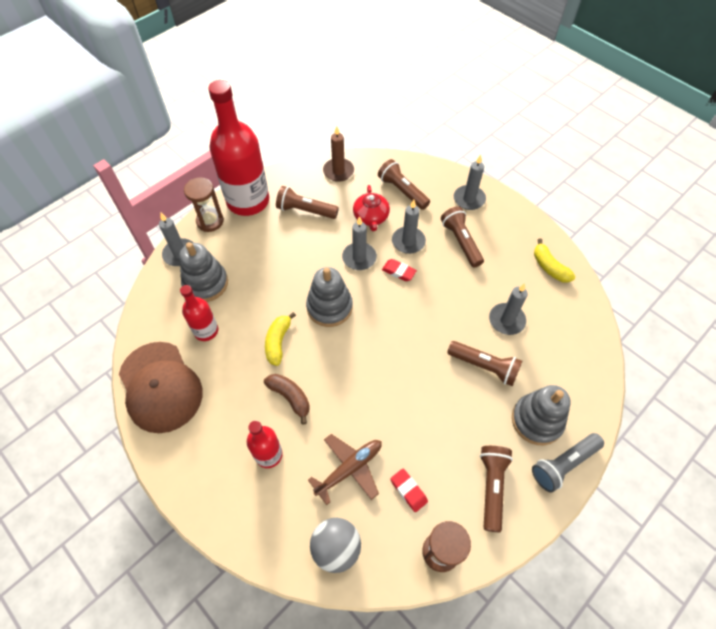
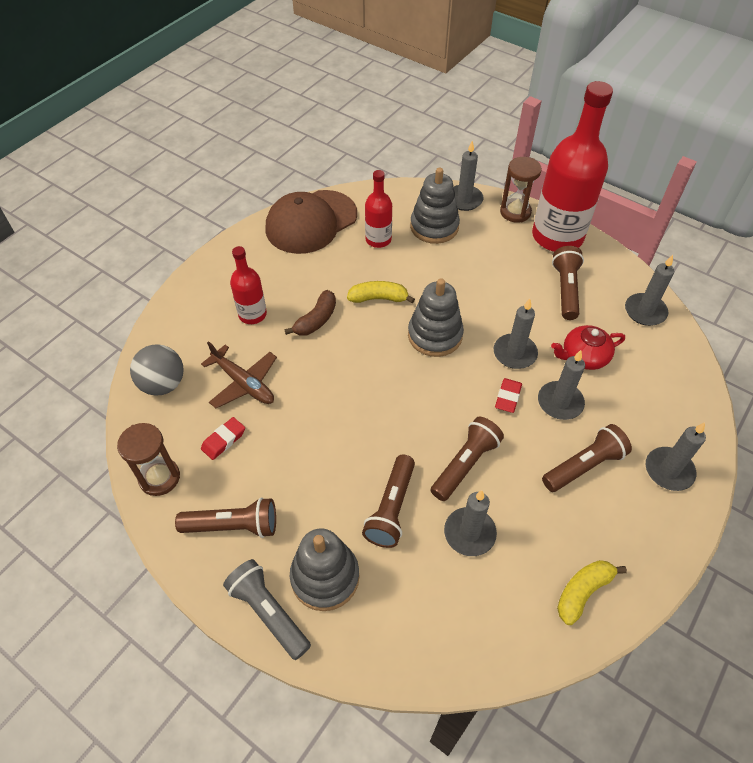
camera: 80 degrees right, 5 degrees down
brown candle [323,126,354,182] -> grey candle [625,255,674,326]
brown flashlight [378,159,430,210] -> brown flashlight moved to [430,417,504,501]

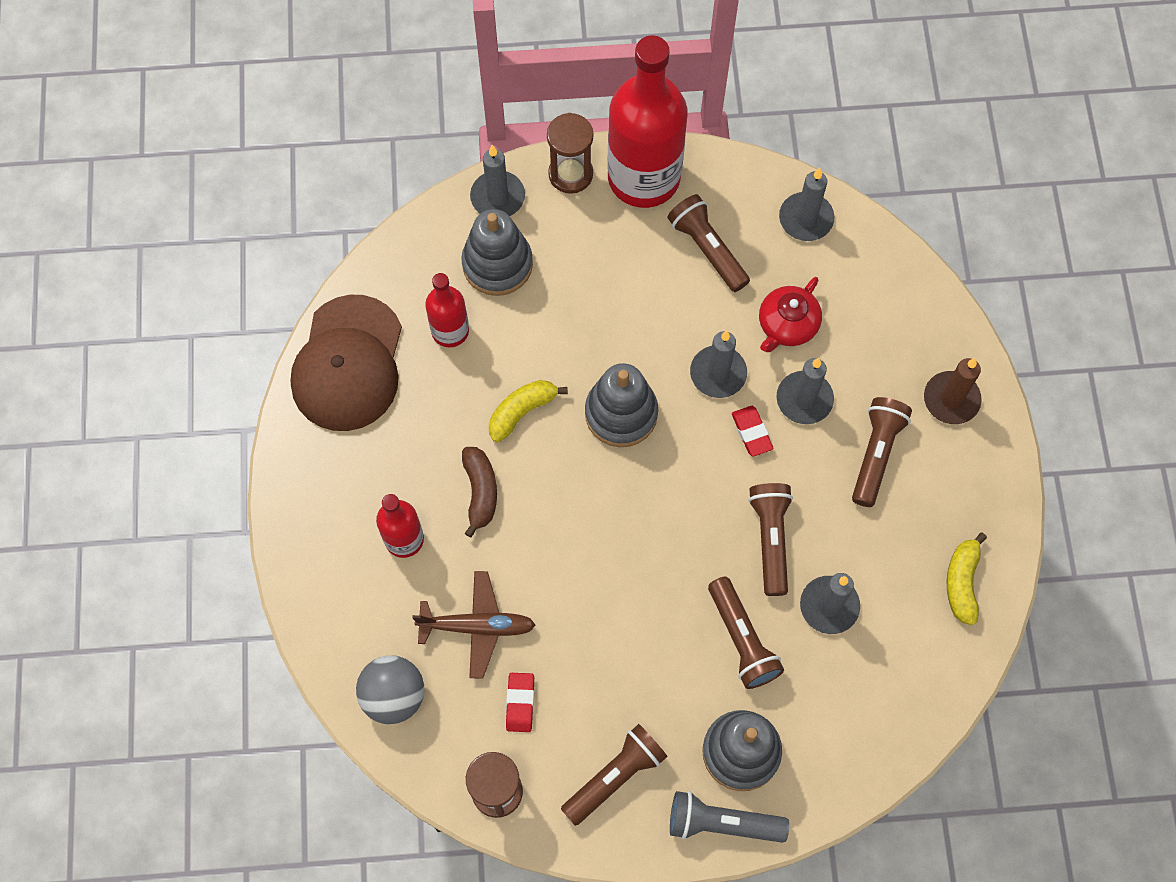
camera: 40 degrees left, 15 degrees up
grey candle [646,422,706,491] -> brown candle [924,358,982,424]

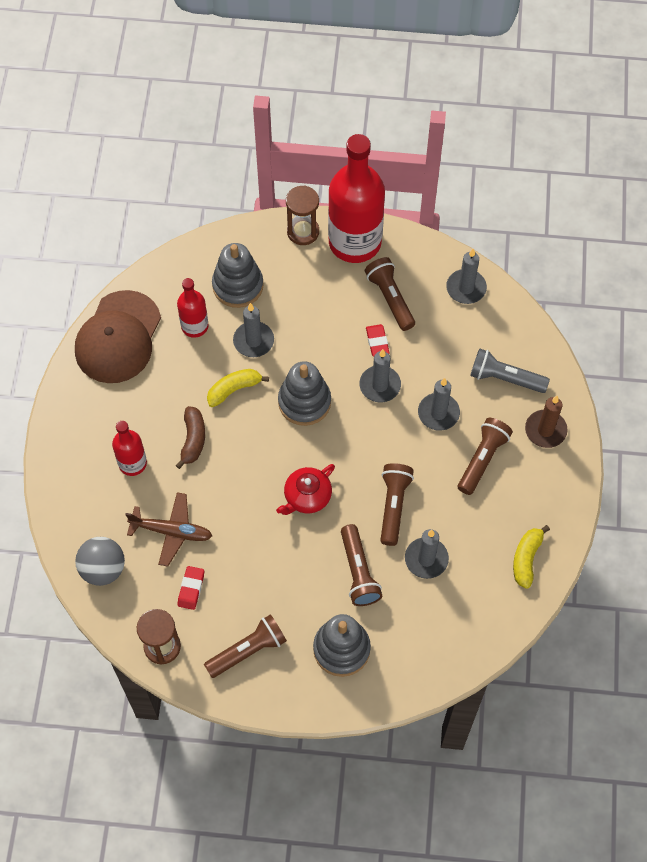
camera: 10 degrees right, 5 degrees down
grey candle [470,145,525,216] -> grey candle moved to [233,303,274,357]
grey flashlight [670,791,789,843] -> grey flashlight moved to [470,348,550,393]
red eraser [732,406,774,457] -> red eraser moved to [366,324,390,357]
red teapot [759,277,822,352] -> red teapot moved to [276,464,335,515]

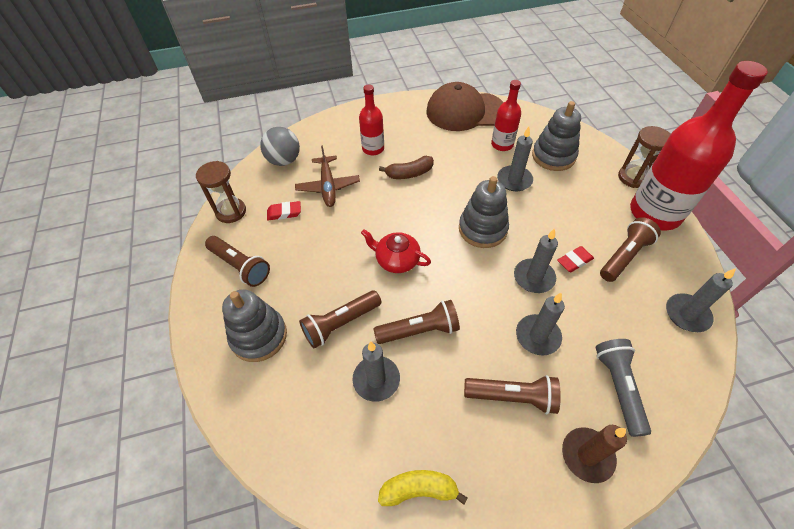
camera: 70 degrees right, 10 degrees down
yellow banana [207,369,269,407] -> none

